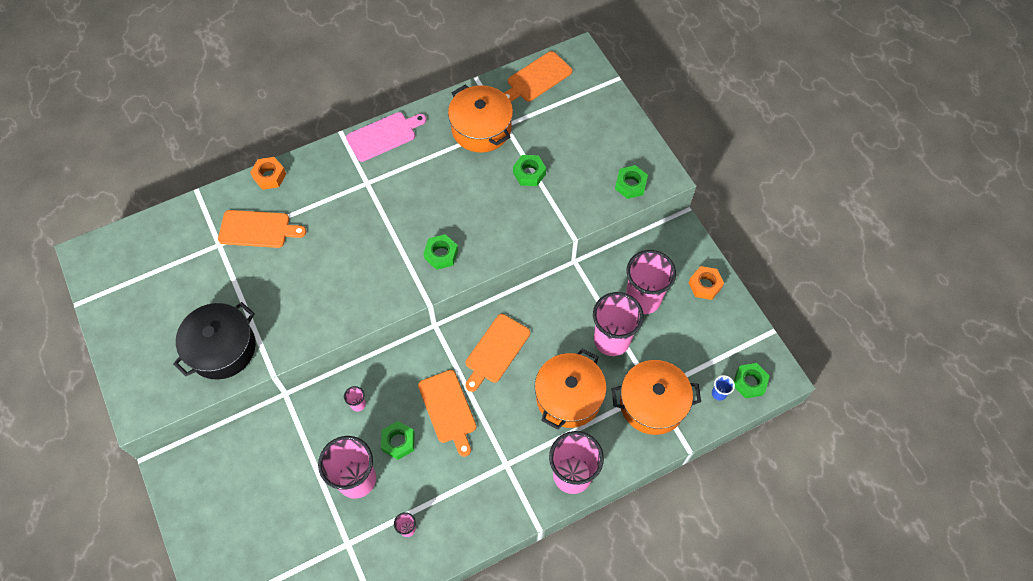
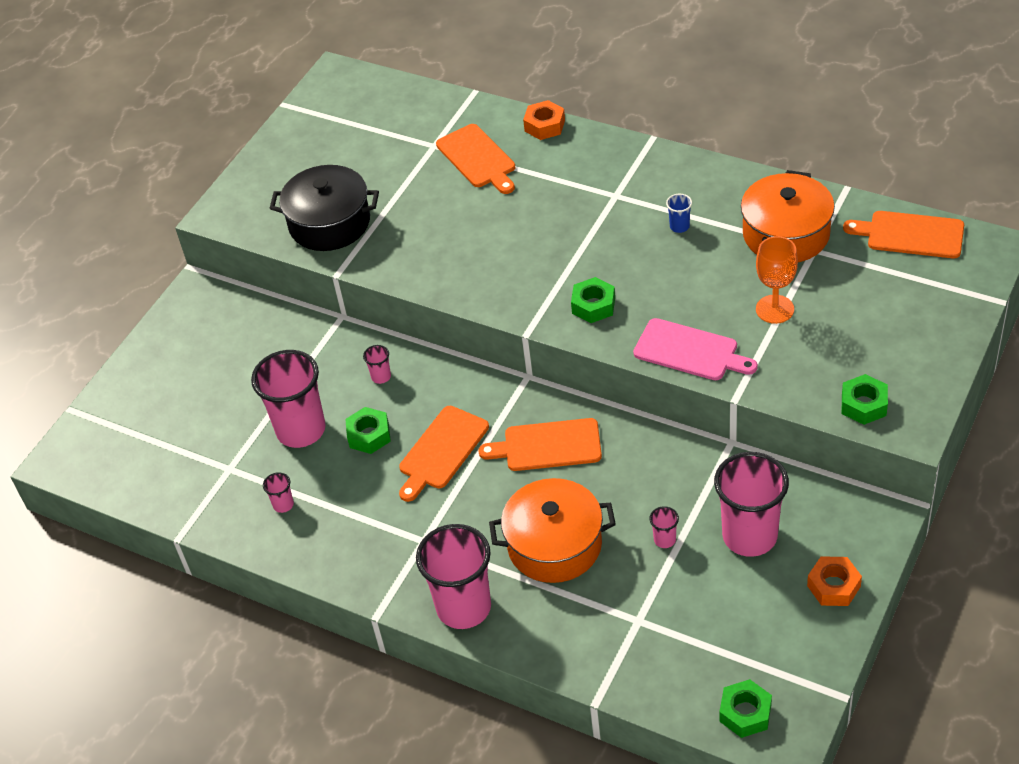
camera: 60 degrees right, 15 degrees down
pink cutting board [346,112,426,162] -> pink cutting board moved to [633,318,758,380]
green nut [513,155,546,186] -> orange goblet [756,236,798,324]
pink cup [593,292,644,356] -> pink cup [649,506,679,548], size x0.41
orange pot [612,360,701,435] -> none
blue cup [712,375,735,401] -> blue cup moved to [666,194,692,233]

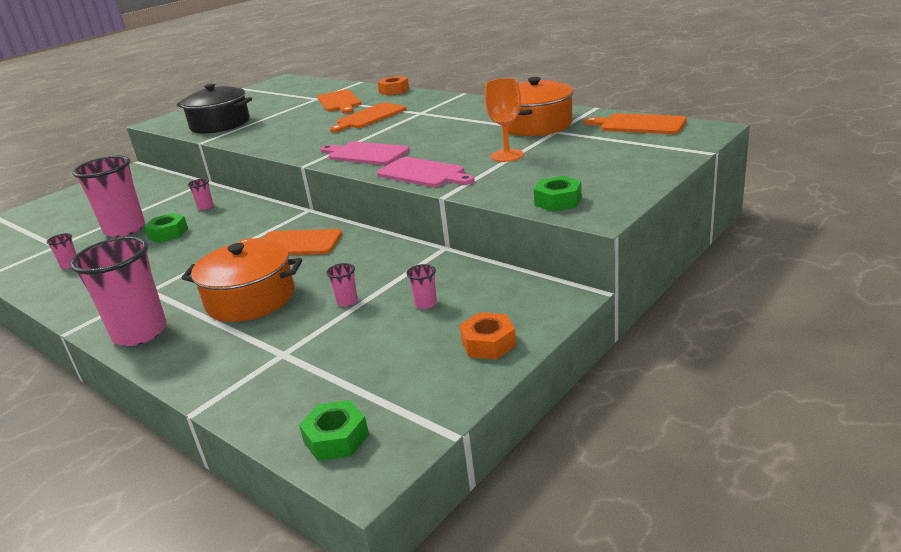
camera: 10 degrees right, 20 degrees down
orange cutting board [399,406,489,502] -> orange cutting board moved to [330,103,406,132]
green nut [571,277,615,323] -> pink cutting board [320,141,410,165]
blue cup [666,194,692,233] -> none
pink cup [714,452,789,557] -> pink cup [407,264,437,309], size x0.41

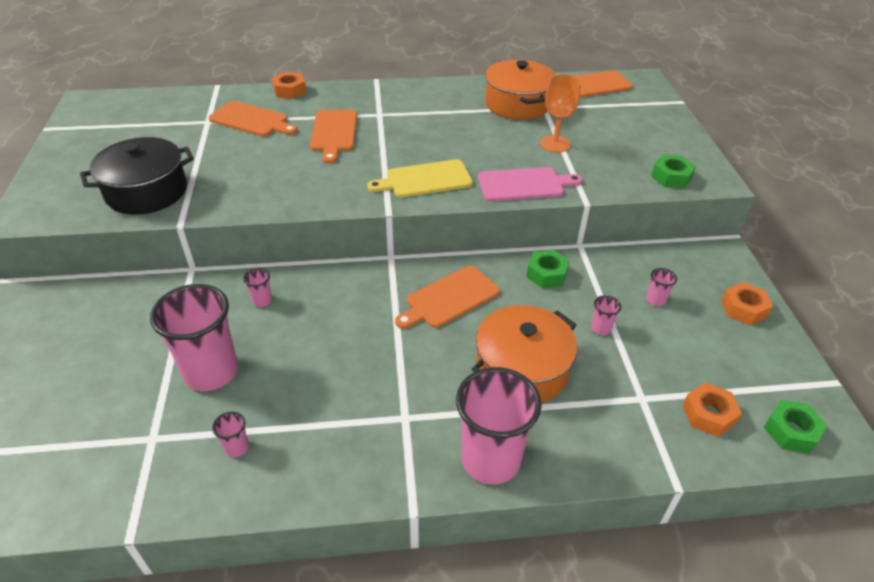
camera: 50 degrees left, 15 degrees up
green nut [144,213,188,243] -> green nut moved to [526,250,569,288]
pink cutting board [320,141,410,165] -> yellow cutting board [367,159,473,198]
none -> orange nut [683,383,742,437]

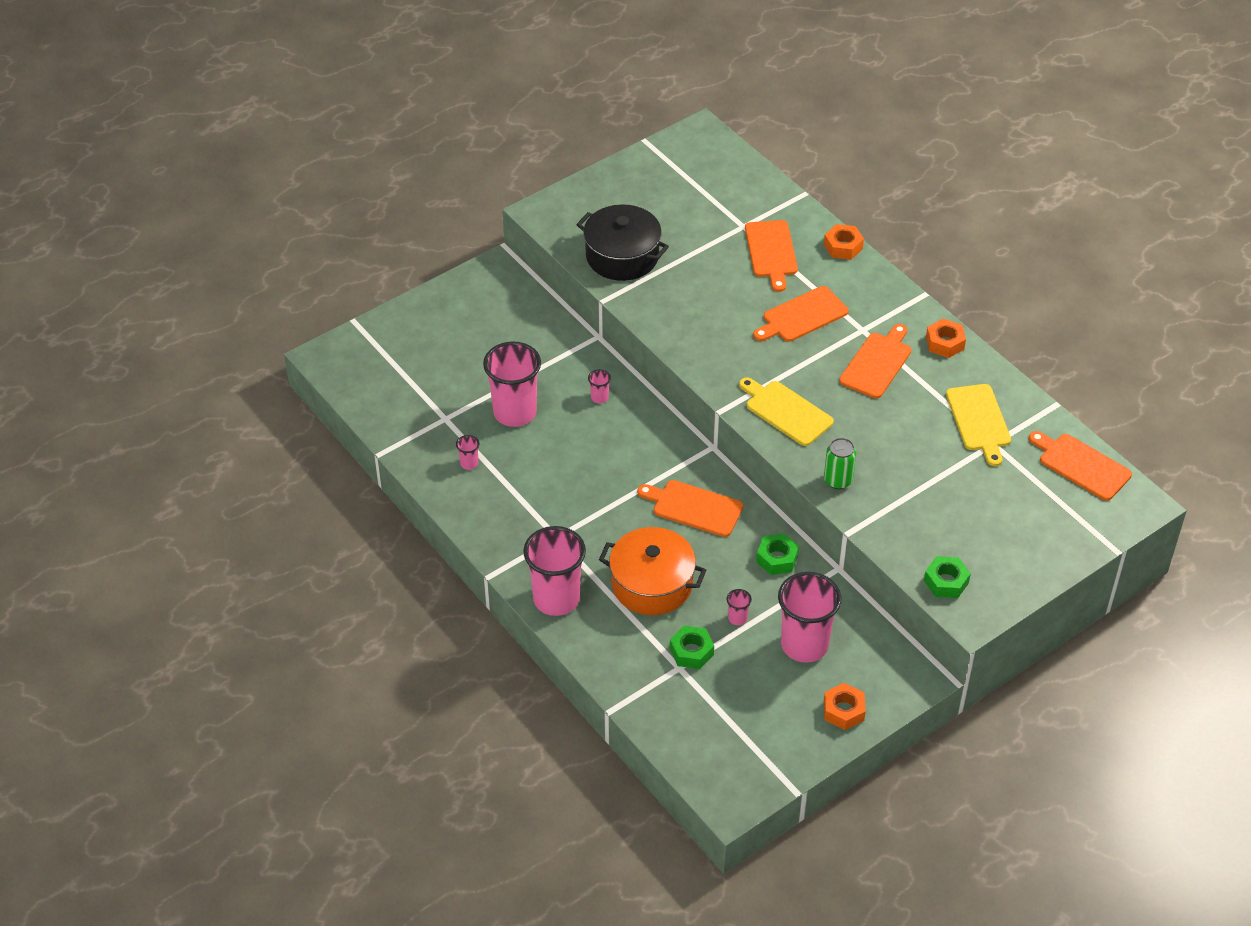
camera: 60 degrees right, 5 degrees up
pink cutting board [478,167,582,201] -> green can [824,438,856,489]
orange pot [485,59,556,120] -> yellow cutting board [946,384,1011,466]
orange goblet [540,74,581,153] -> none
pink cup [646,268,677,306] -> pink cup [778,572,842,663], size x2.46
orange nut [683,383,742,437] -> orange nut moved to [926,319,966,358]
green nut [764,400,827,453] -> green nut moved to [670,626,714,669]
none -> orange cutting board [839,324,912,399]

